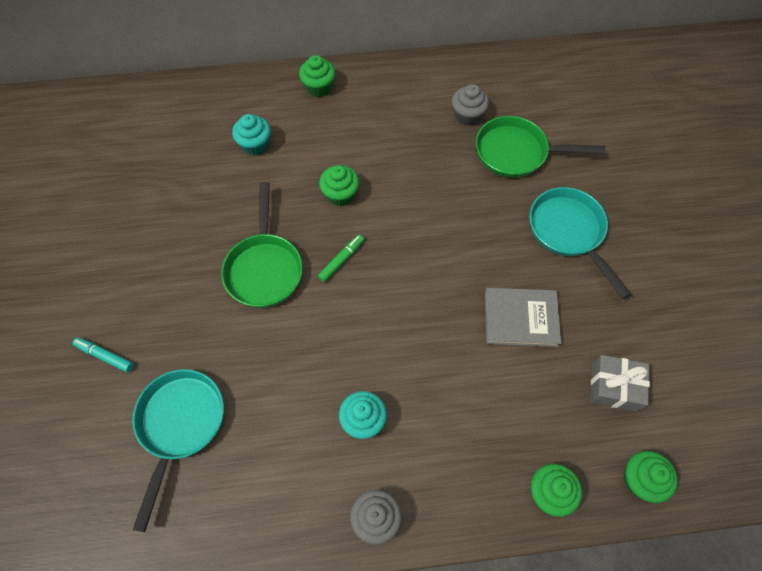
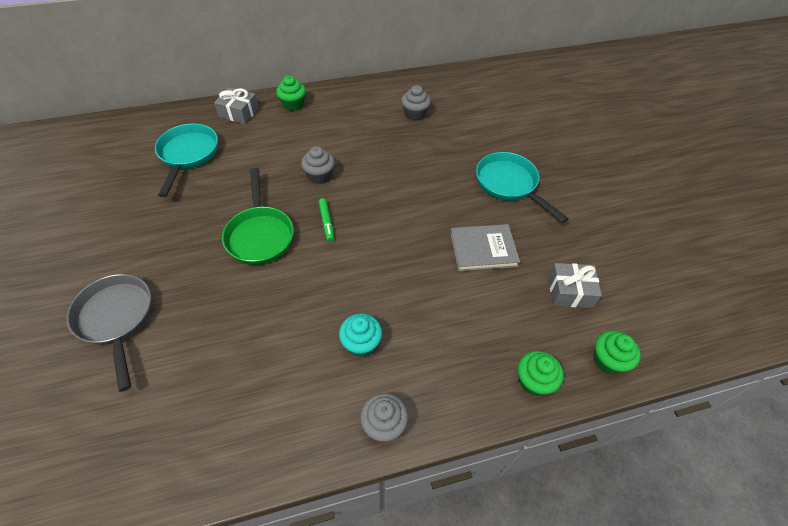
camera: 10 degrees left, 10 degrees down
turquoise marker [73,337,134,372] -> grey pan [67,274,152,392]
turquoise pan [132,369,224,532] -> turquoise pan moved to [155,123,218,197]
turquoise cupcake [232,114,271,156] -> none
green marker [318,234,364,282] -> green marker turned 135 degrees clockwise [318,198,334,242]
green cupcake [319,165,359,206] -> grey cupcake [301,146,335,184]
green pan [476,116,606,178] -> none
none -> grey gift [214,87,259,124]

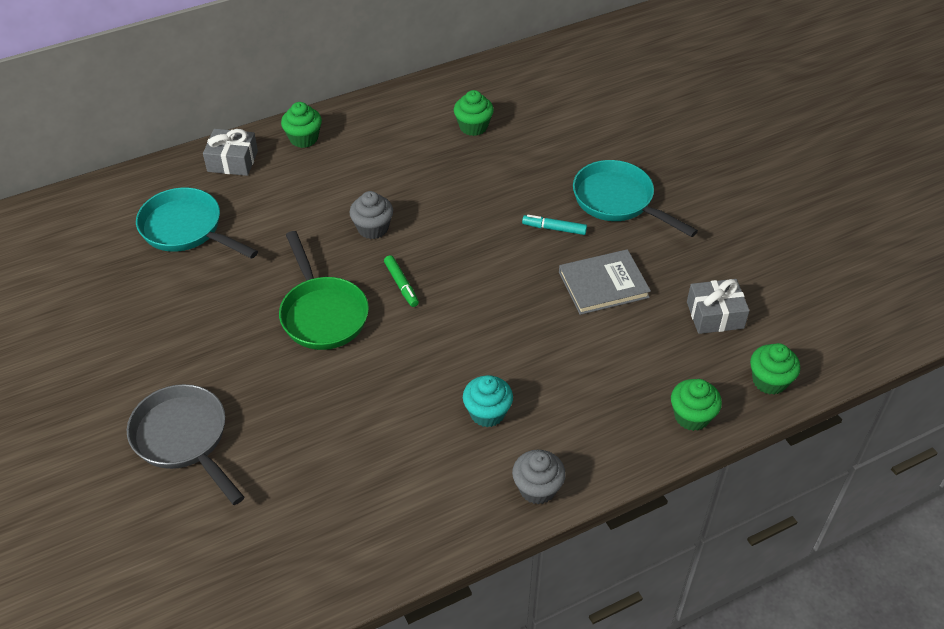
camera: 10 degrees left, 5 degrees down
turquoise pan [155,123,218,197] -> turquoise pan turned 45 degrees counterclockwise [136,188,258,259]
grey cupcake [401,85,431,121] -> green cupcake [454,90,494,136]
none -> turquoise marker [522,215,587,235]

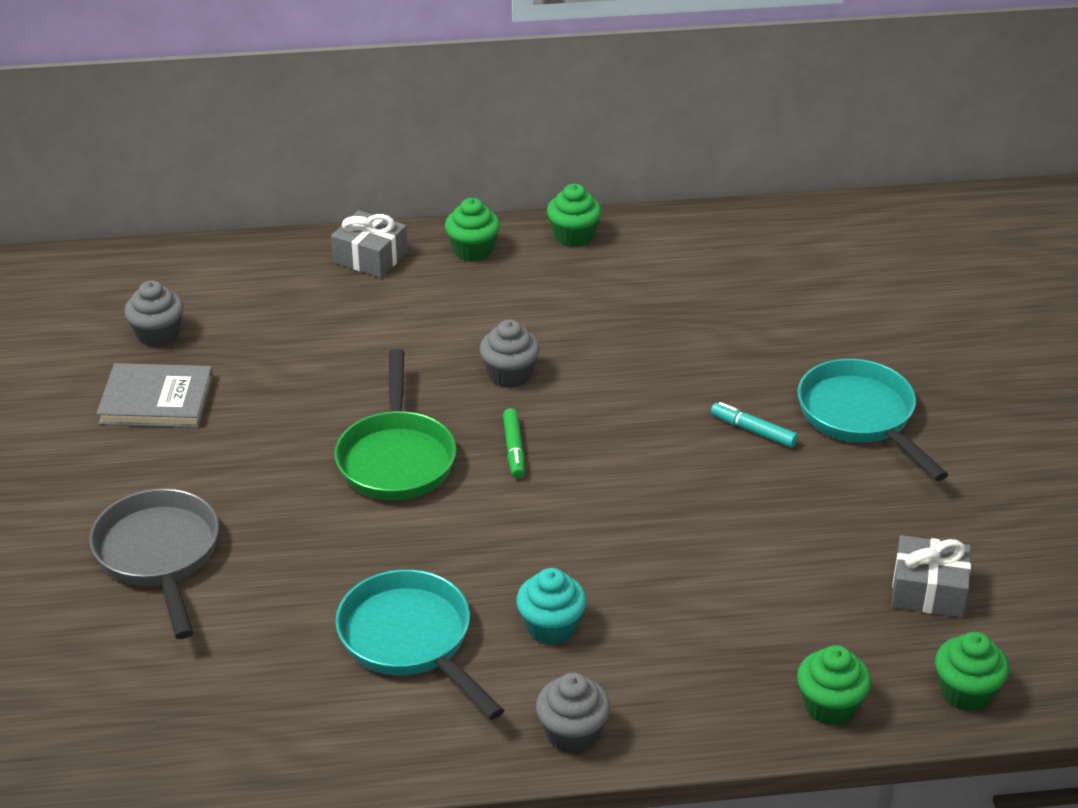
camera: 20 degrees right, 10 degrees down
turquoise pan [136,188,258,259] -> turquoise pan moved to [335,569,504,720]
green cupcake [454,90,494,136] -> green cupcake moved to [547,184,601,247]
grey book [559,249,651,315] -> grey book moved to [96,363,213,428]
none -> grey cupcake [124,280,184,347]

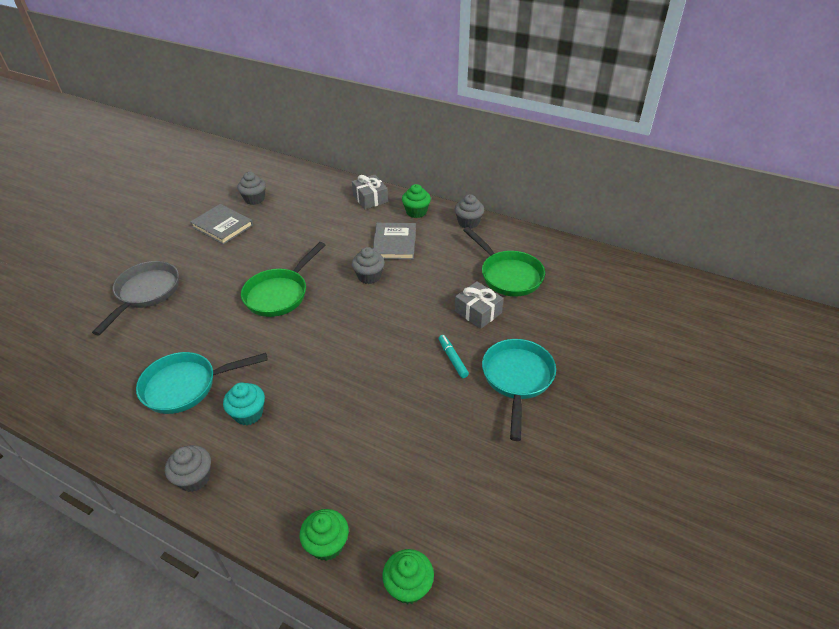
camera: 35 degrees right, 5 degrees up
turquoise pan [335,569,504,720] -> turquoise pan turned 105 degrees counterclockwise [136,352,268,414]
green marker [503,408,525,478] -> none
green cupcake [547,184,601,247] -> grey cupcake [455,194,484,229]
grey gift [891,535,971,617] -> grey gift moved to [455,281,504,329]
none -> grey book [372,223,416,260]
none -> green pan [463,227,545,296]

